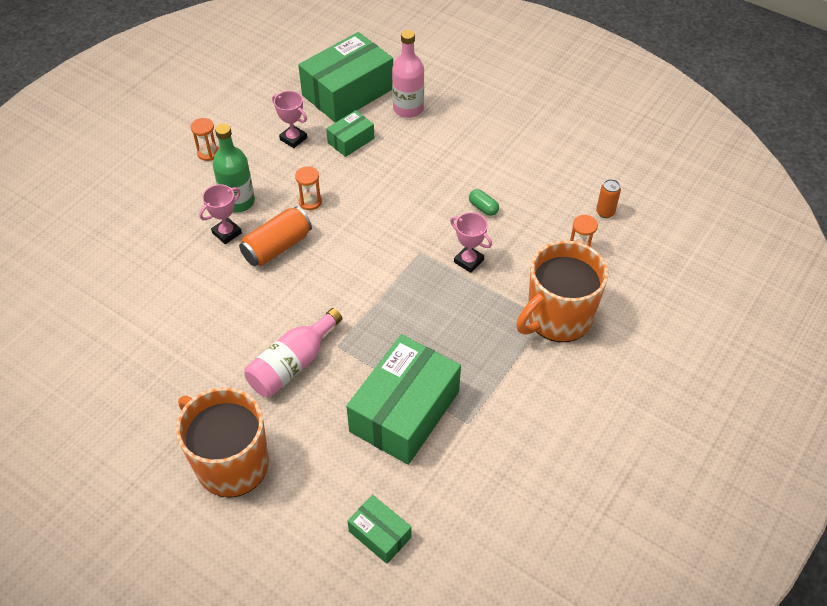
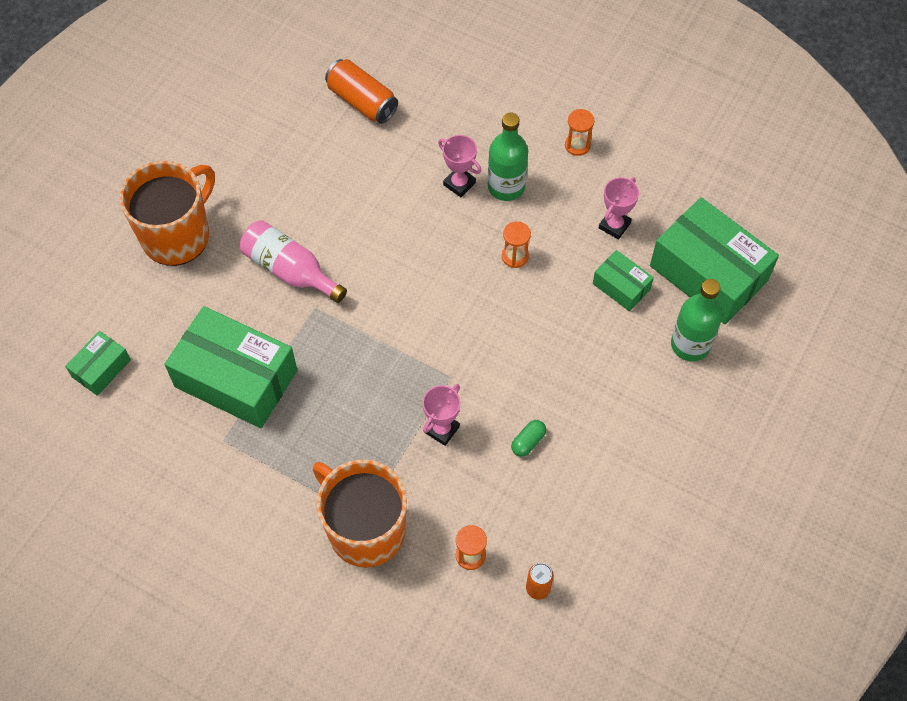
camera: 85 degrees right, 10 degrees up
orange can [239,206,312,266] -> orange can moved to [325,59,398,124]
pink bottle [392,30,424,118] -> green bottle [671,279,722,362]

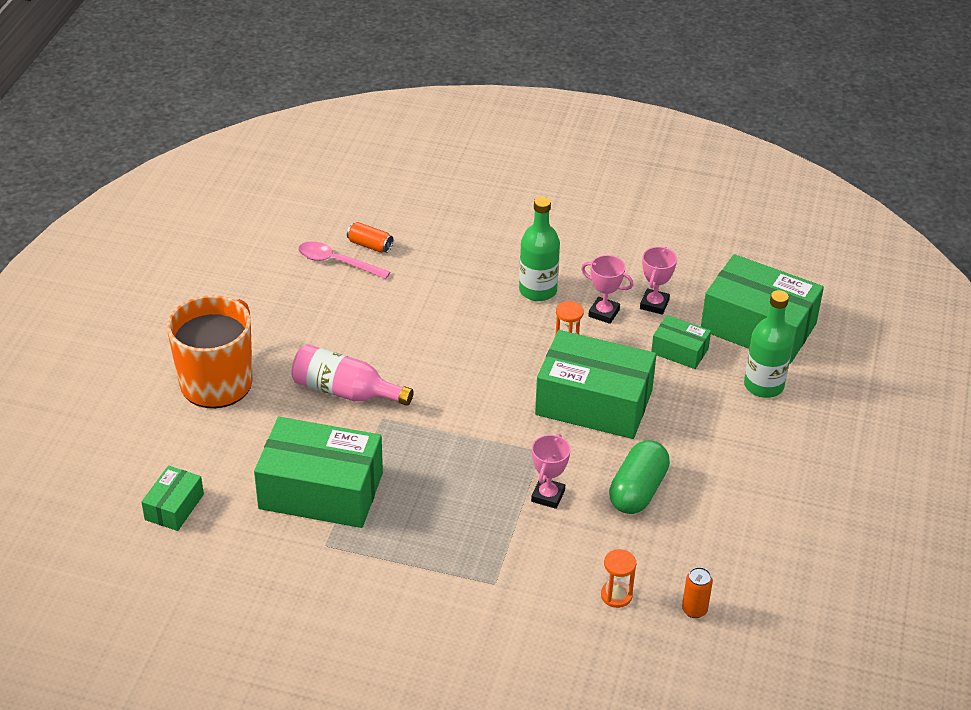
camera: 15 degrees left, 20 degrees down
orange mug [313,460,407,568] -> none
orange can [325,59,398,124] -> orange can [347,222,393,253], size x0.59
pink trophy [438,135,482,197] -> pink trophy moved to [581,255,633,324]
green capsule [511,420,546,457] -> green capsule [609,440,670,514], size x1.99
orange hourglass [565,109,594,156] -> none
none -> pink spoon [298,241,390,279]
none -> green box [535,330,657,439]

